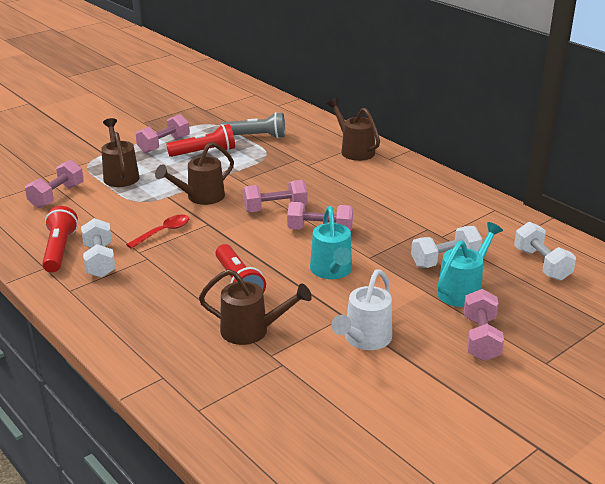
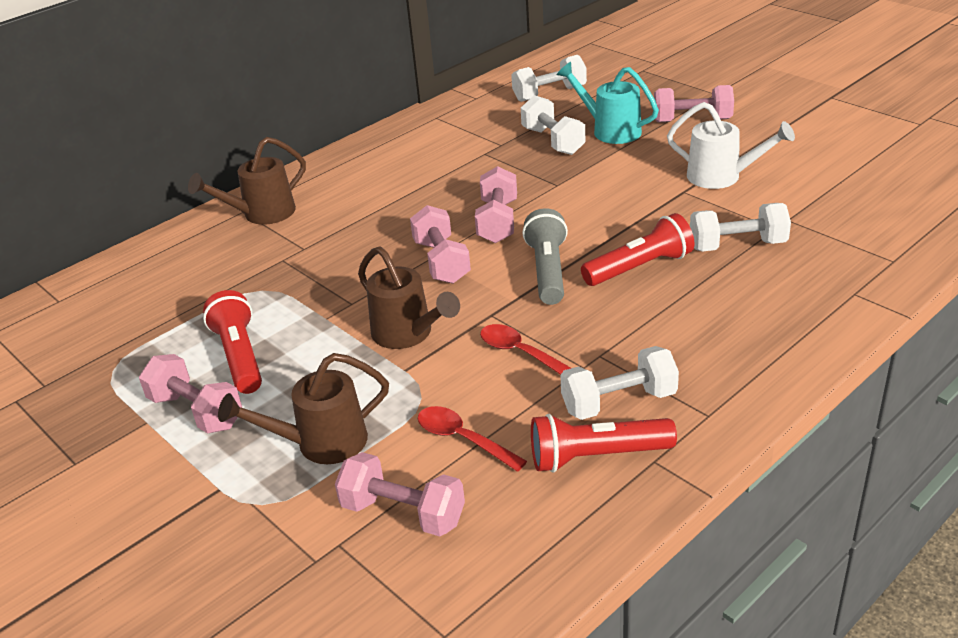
camera: 90 degrees left, 5 degrees up
brown watering can [199,269,312,345] -> white dumbbell [690,203,791,252]
grey flashlight [220,112,285,139] -> grey flashlight moved to [522,208,568,305]
turquoise watering can [310,206,352,279] -> none
none -> red spoon [418,406,527,472]

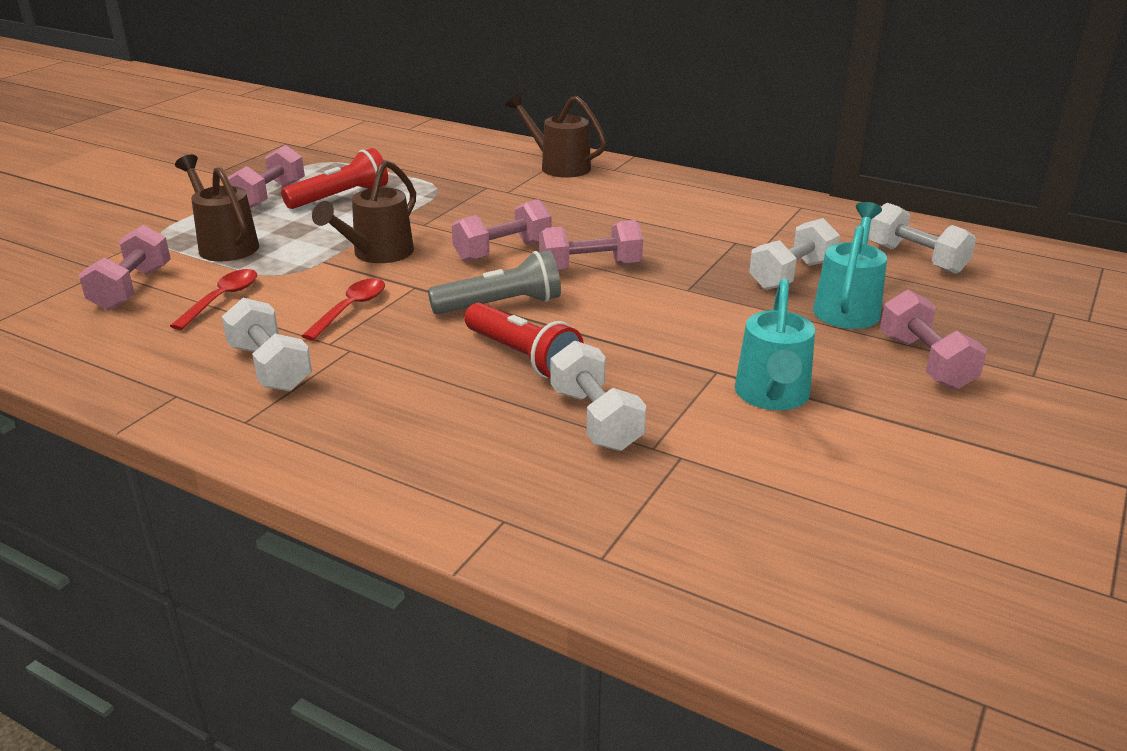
camera: 70 degrees right, 5 degrees down
red flashlight [531,414,677,472] -> none
white watering can [667,102,795,189] -> turquoise watering can [735,279,815,410]

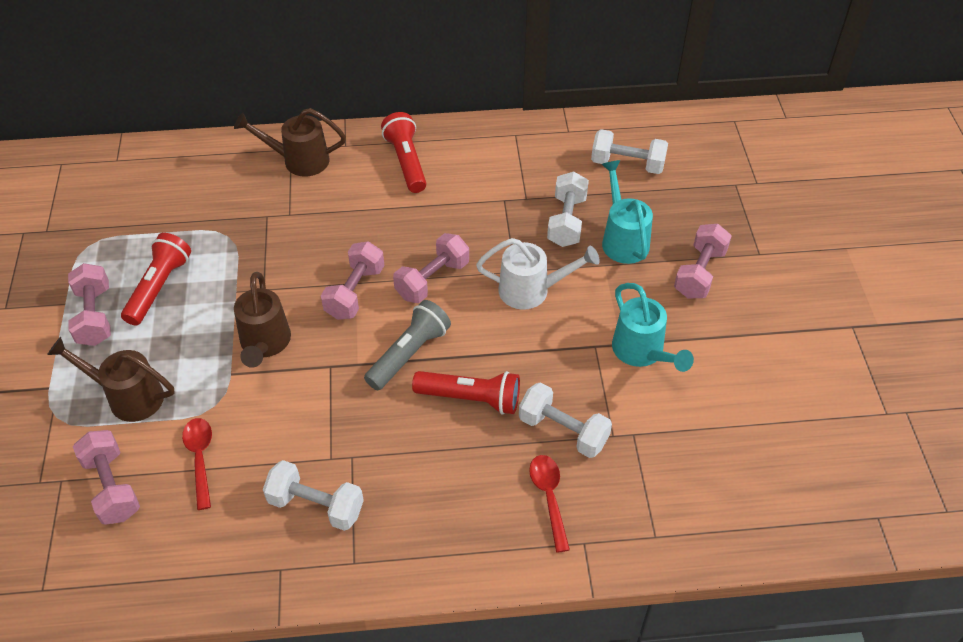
camera: 35 degrees left, 20 degrees up
red spoon [302,278,385,340] -> red spoon moved to [529,455,570,553]
pink dumbbell [880,290,987,390] -> pink dumbbell turned 75 degrees clockwise [674,224,732,299]
none -> red flashlight [381,112,427,193]
none -> white watering can [476,238,600,310]

